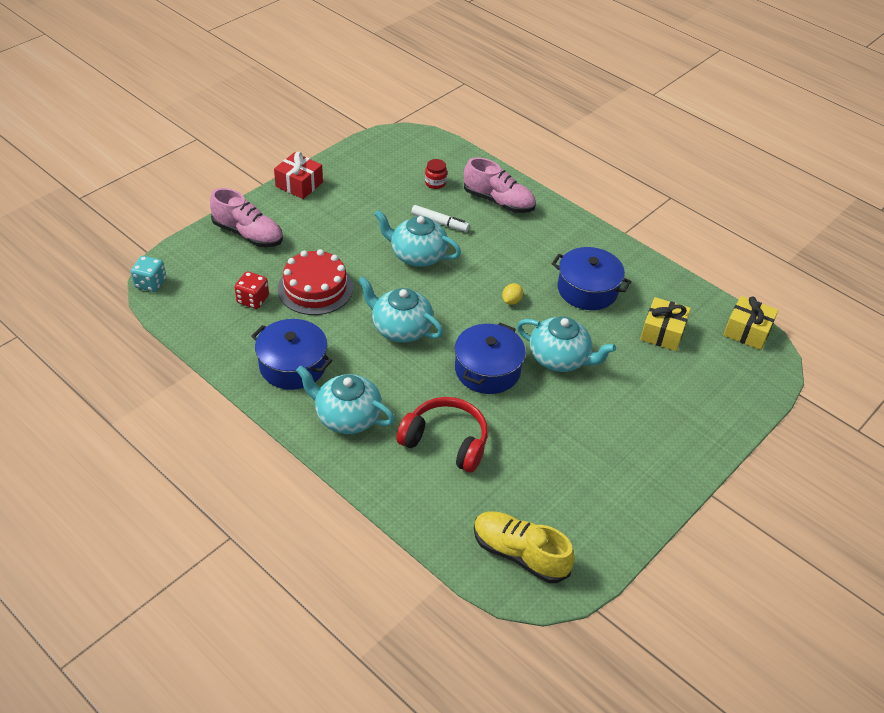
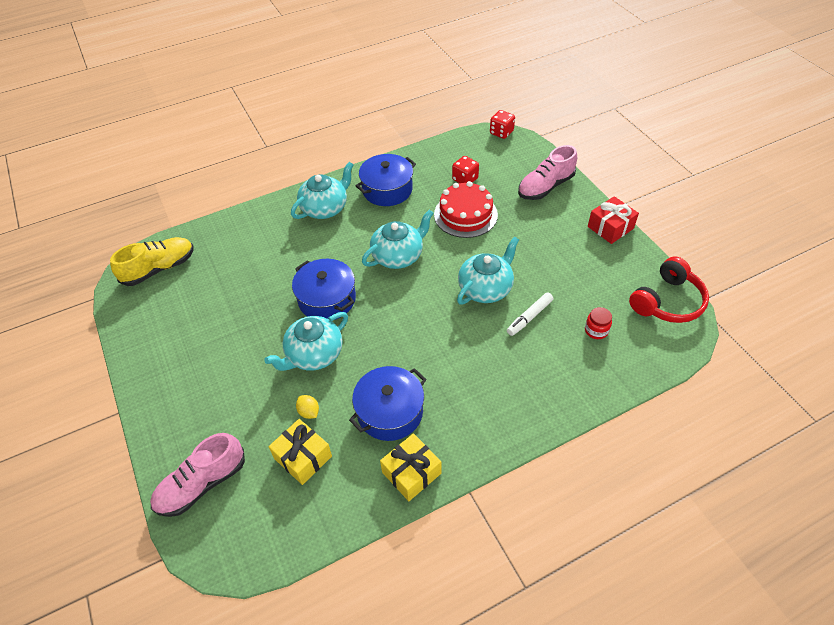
camera: 115 degrees right, 5 degrees up
turquoise dice [131,256,166,292] -> red dice [490,110,515,139]
red headphones [396,397,488,472] -> red headphones moved to [629,257,709,323]
pink shoe [464,157,536,213] -> pink shoe moved to [150,433,245,517]
yellow lemon [502,283,523,305] -> yellow lemon moved to [296,395,319,419]
yellow gift [724,296,778,350] -> yellow gift moved to [380,433,441,501]

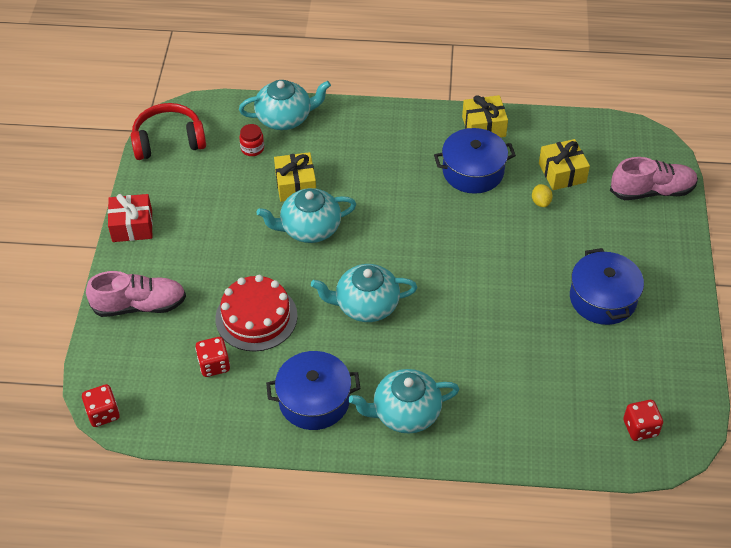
camera: 150 degrees left, 0 degrees up
yellow shoe [110,237,194,286] -> red dice [623,400,663,441]
turquoise teapot [264,312,348,371] -> turquoise teapot moved to [239,80,331,130]
blue pot [292,259,356,320] -> blue pot moved to [570,248,644,325]
white marker [507,292,553,336] -> yellow gift [274,152,316,202]

